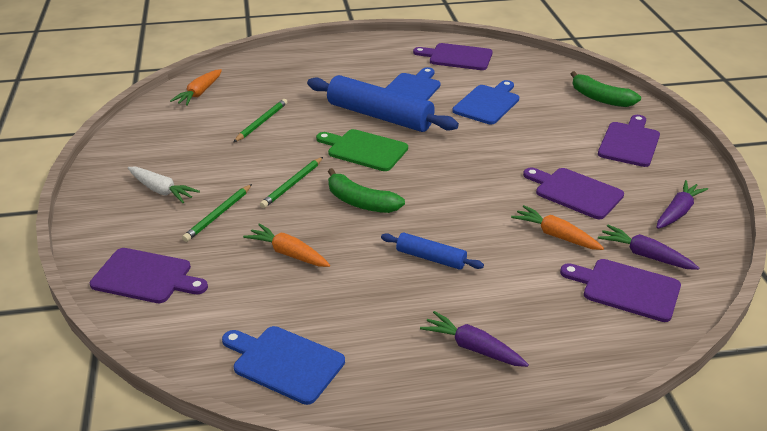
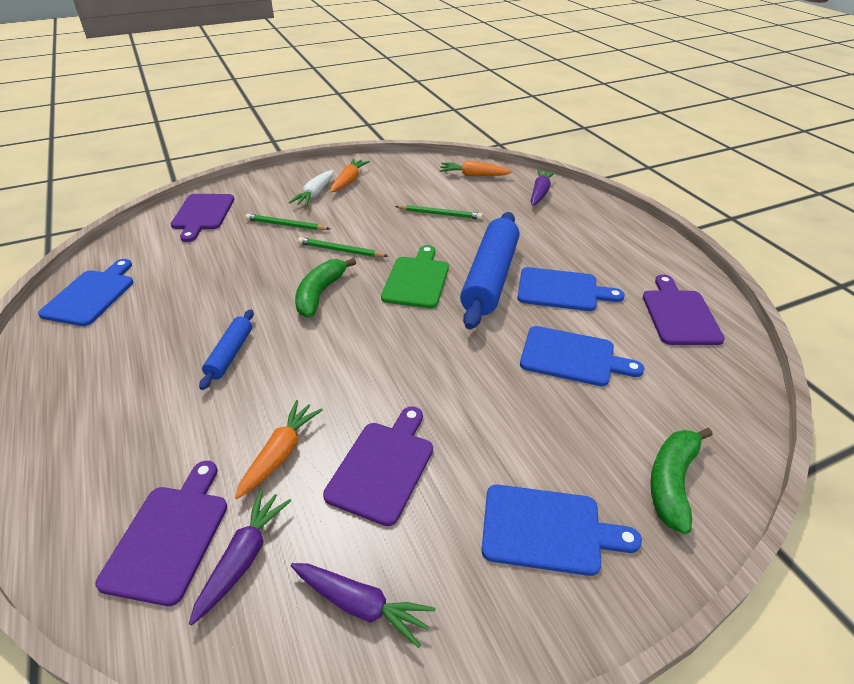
camera: 75 degrees right, 5 degrees up
orange carrot [243,223,330,267] -> orange carrot moved to [330,158,370,193]
purple carrot [420,311,529,367] -> purple carrot moved to [531,169,556,206]
purple cutting board [598,115,660,167] -> blue cutting board [482,485,642,576]

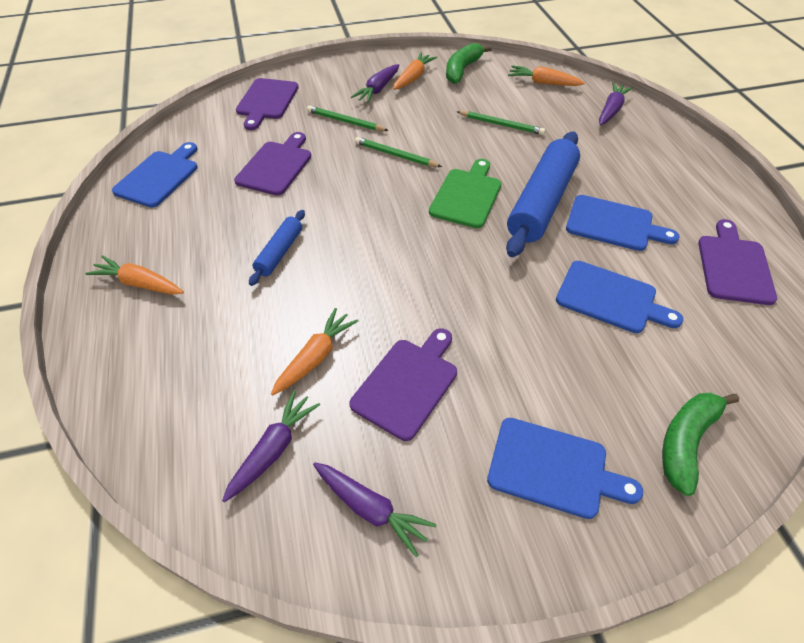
camera: 10 degrees right, 10 degrees up
purple cutting board [96,461,227,606] -> purple cutting board moved to [234,132,311,196]
white carrot [289,170,334,206] -> purple carrot [351,64,399,103]
green banana [295,258,356,317] -> green banana moved to [446,43,492,84]
none -> orange carrot [85,255,184,295]

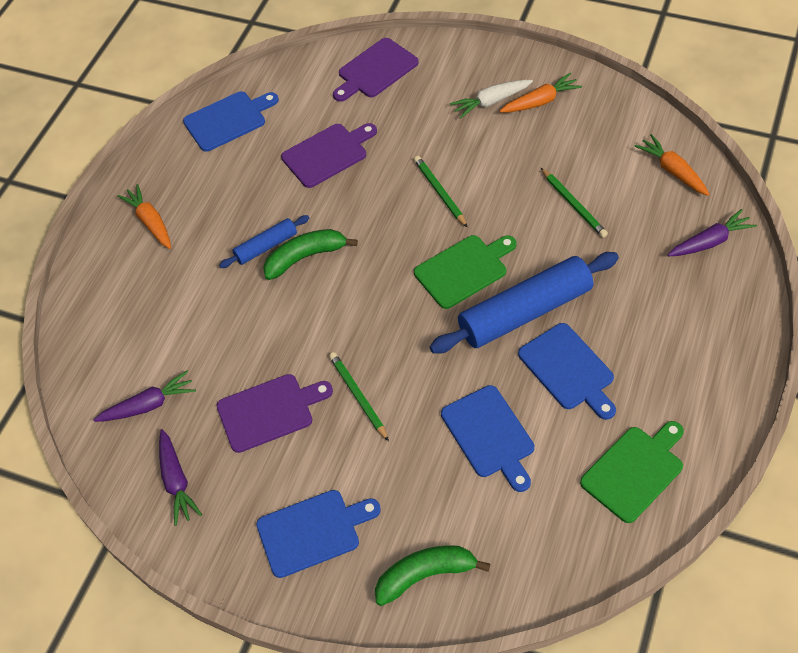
camera: 40 degrees right, 5 degrees up
orange carrot [271,308,358,395] -> none
green pencil [307,105,389,131] -> green pencil moved to [329,352,389,441]
purple carrot [351,64,399,103] -> white carrot [450,80,533,119]
green banana [446,43,492,84] -> green banana moved to [263,229,358,280]
blue cutting board [487,418,643,519] -> blue cutting board turned 75 degrees counterclockwise [256,490,381,578]
purple cutting board [698,219,777,305] -> green cutting board [580,421,684,523]

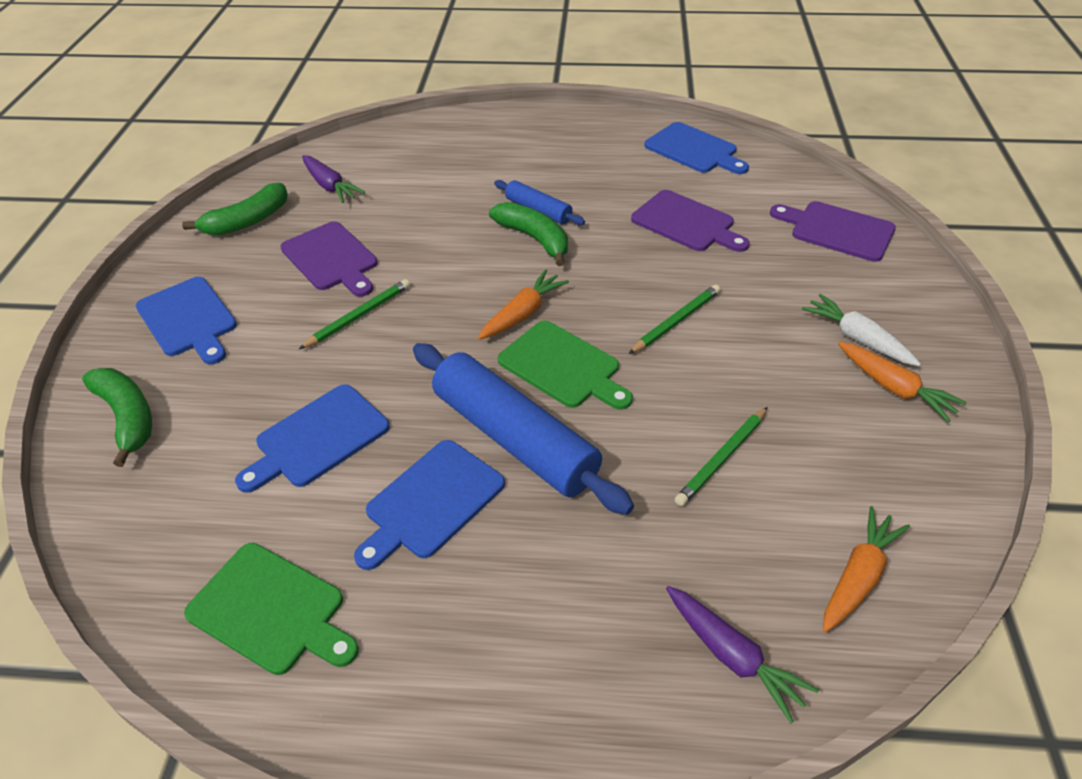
camera: 70 degrees right, 10 degrees down
orange carrot [117,184,171,249] -> orange carrot moved to [478,269,569,340]
purple carrot [159,429,202,526] -> green banana [182,183,288,235]

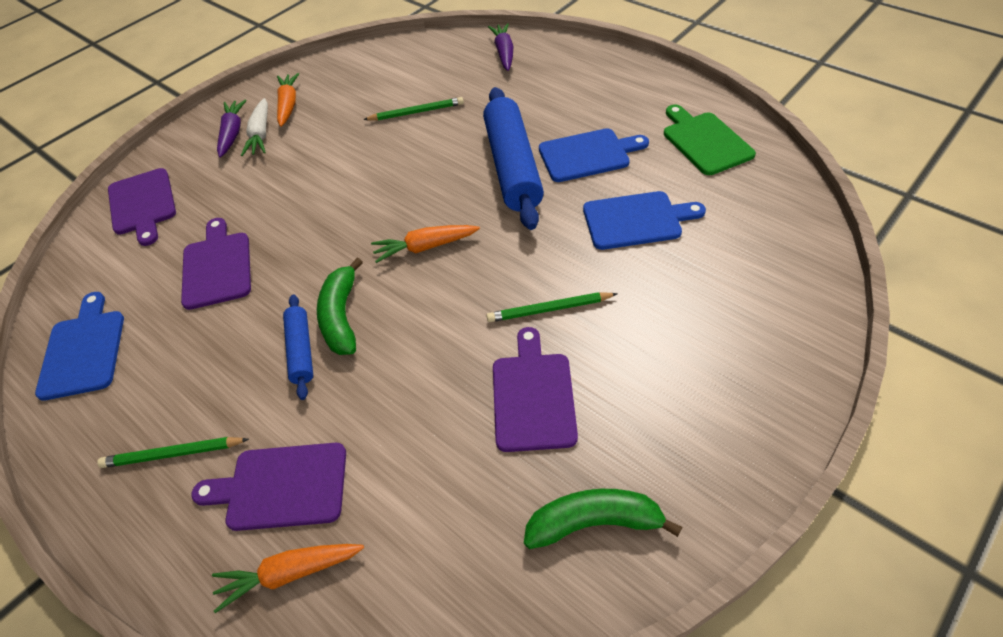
camera: 140 degrees left, 5 degrees up
green banana [82,368,152,467] -> none
blue cutting board [135,277,237,364] -> none
purple carrot [302,155,365,203] -> purple carrot moved to [217,99,247,158]
green cutting board [498,321,633,410] -> none
green pencil [629,285,720,354] -> green pencil moved to [97,437,249,468]
orange carrot [823,506,910,632] -> orange carrot moved to [212,544,364,613]
none -> purple cutting board [191,443,346,531]

